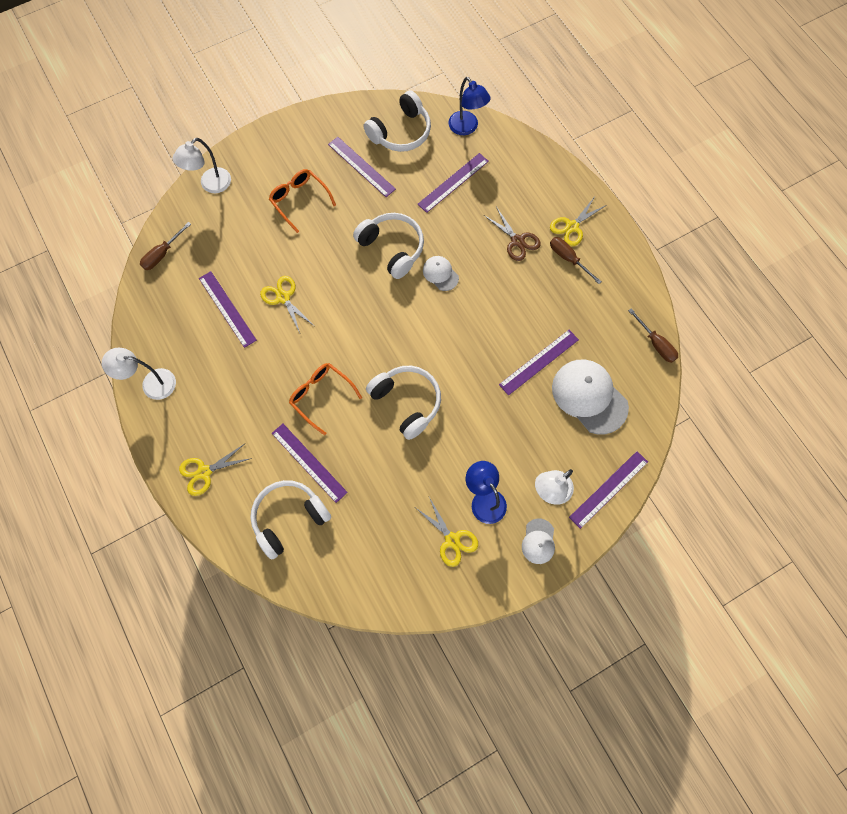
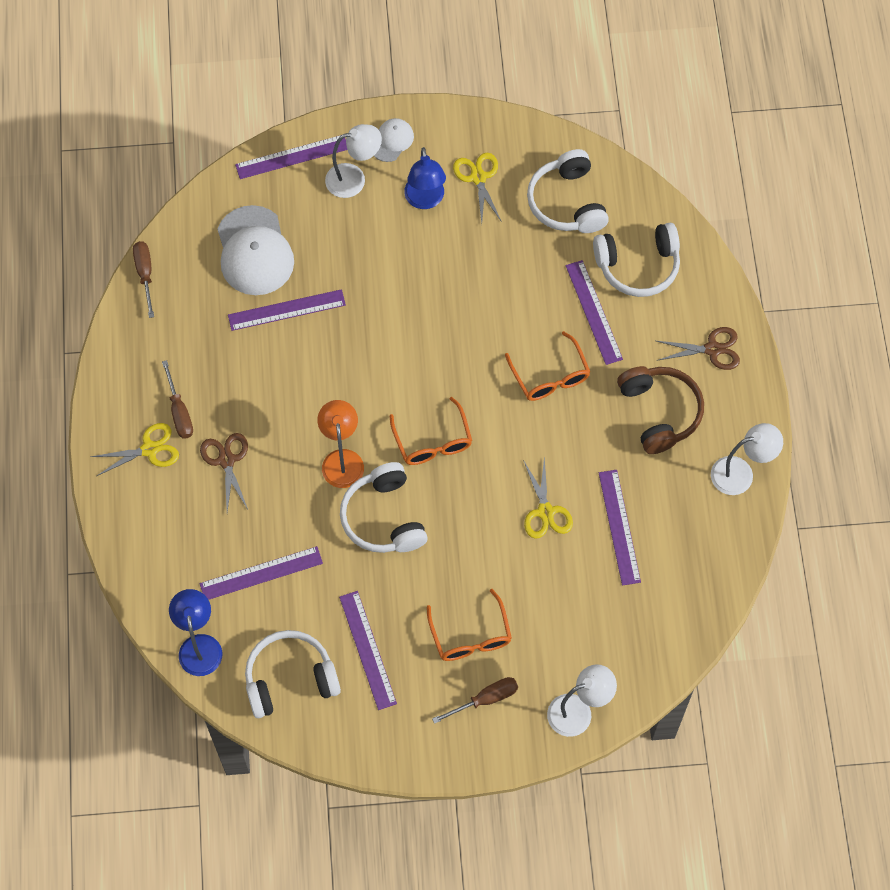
camera: 155 degrees left, 5 degrees down
white lamp [102,348,176,400] -> white lamp turned 45 degrees counterclockwise [711,423,783,495]
brown screwdriver [140,222,191,270] -> brown screwdriver moved to [432,677,518,724]
yellow scissors [179,444,252,496] -> brown scissors [656,327,740,370]
white headphones [366,366,441,440] -> white headphones moved to [527,149,609,233]
white cap [423,256,459,291] -> orange lamp [317,400,364,488]
none -> orange glasses [390,397,472,465]
none -> brown headphones [617,366,704,454]

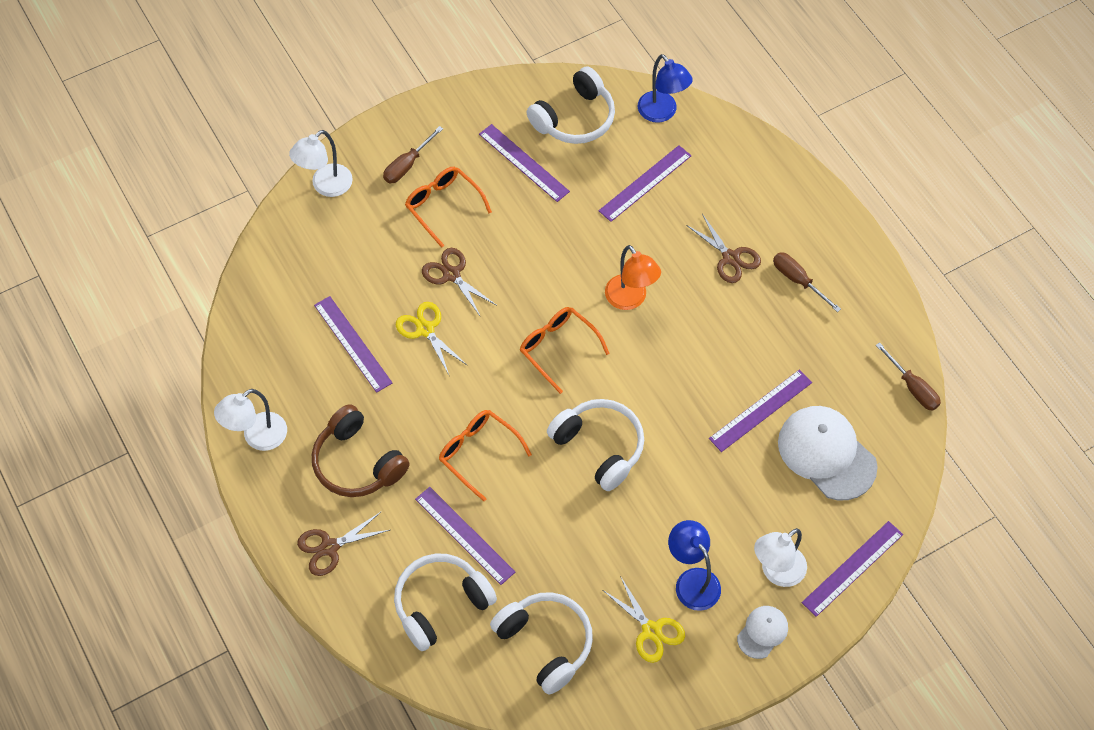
camera: 155 degrees right, 5 degrees down
yellow scissors [91,423,179,476] -> none
white headphones [340,462,428,553] -> white headphones moved to [547,399,644,491]
white cap [374,118,414,162] -> white cap turned 150 degrees counterclockwise [737,606,788,659]
none -> brown scissors [422,248,496,317]

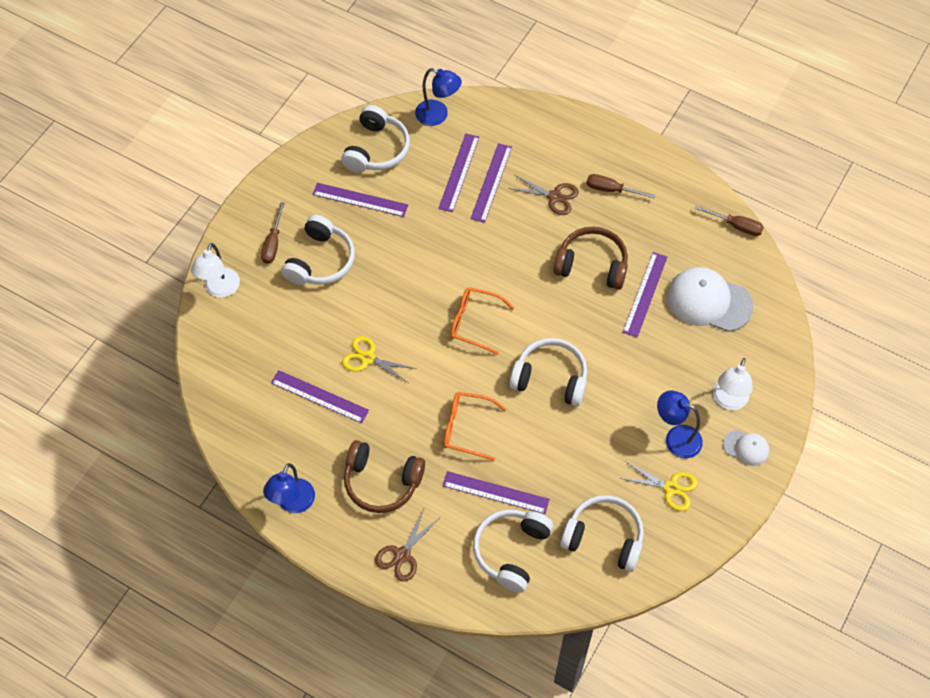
camera: 30 degrees left, 0 degrees up
white lamp [214,389,287,451] -> blue lamp [263,463,315,513]
orange glasses [405,167,492,248] -> white headphones [281,215,355,285]
brown scissors [422,248,496,317] -> none
orange lamp [605,245,661,310] -> none
white cap [737,606,788,659] -> white cap turned 105 degrees clockwise [723,430,769,466]
purple ruler [802,521,903,617] -> purple ruler moved to [470,143,512,223]
none -> brown headphones [553,227,628,290]

